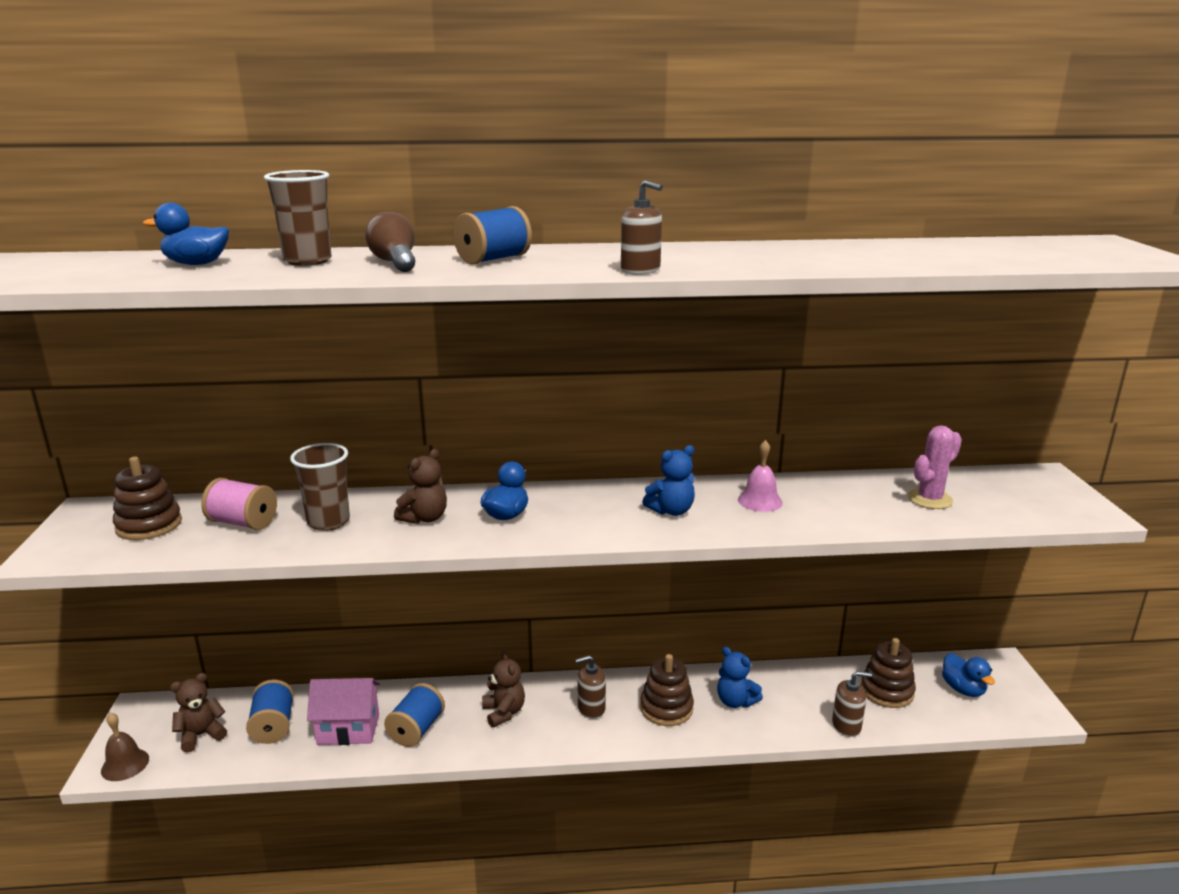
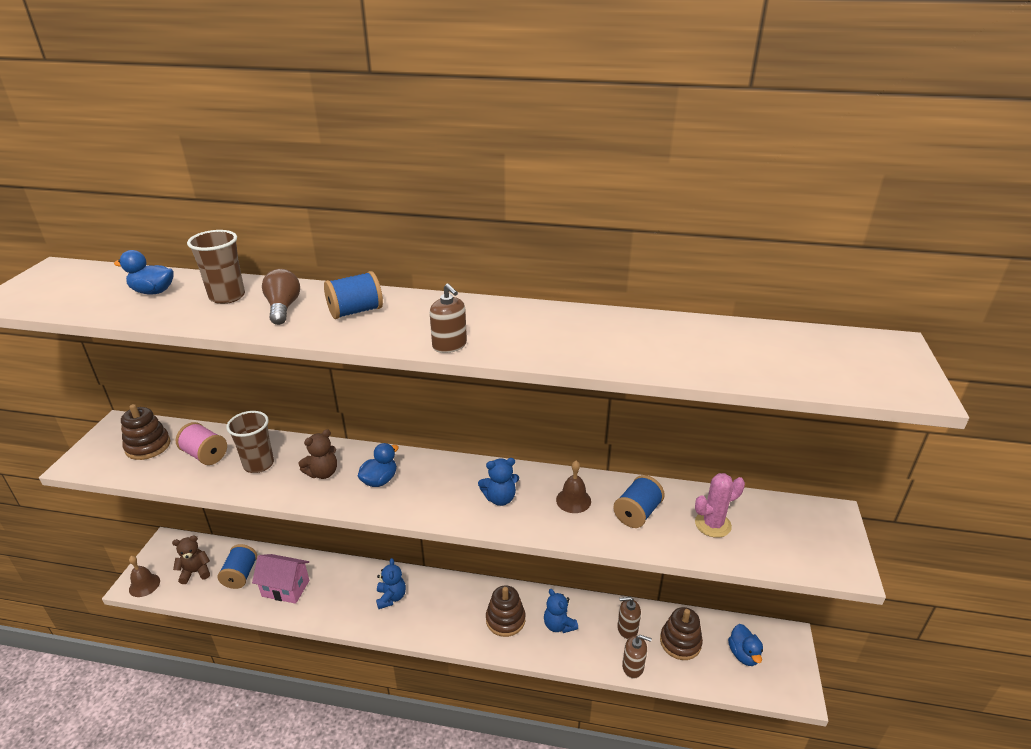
camera: 15 degrees right, 10 degrees up
blue spool [384,683,445,747] -> blue spool moved to [613,475,665,528]
brown teddy bear [482,651,525,728] -> blue teddy bear [376,558,406,609]
brown soap dispenser [575,655,606,719] -> brown soap dispenser moved to [617,597,641,639]
pink bell [738,440,783,512] -> brown bell [556,461,591,513]

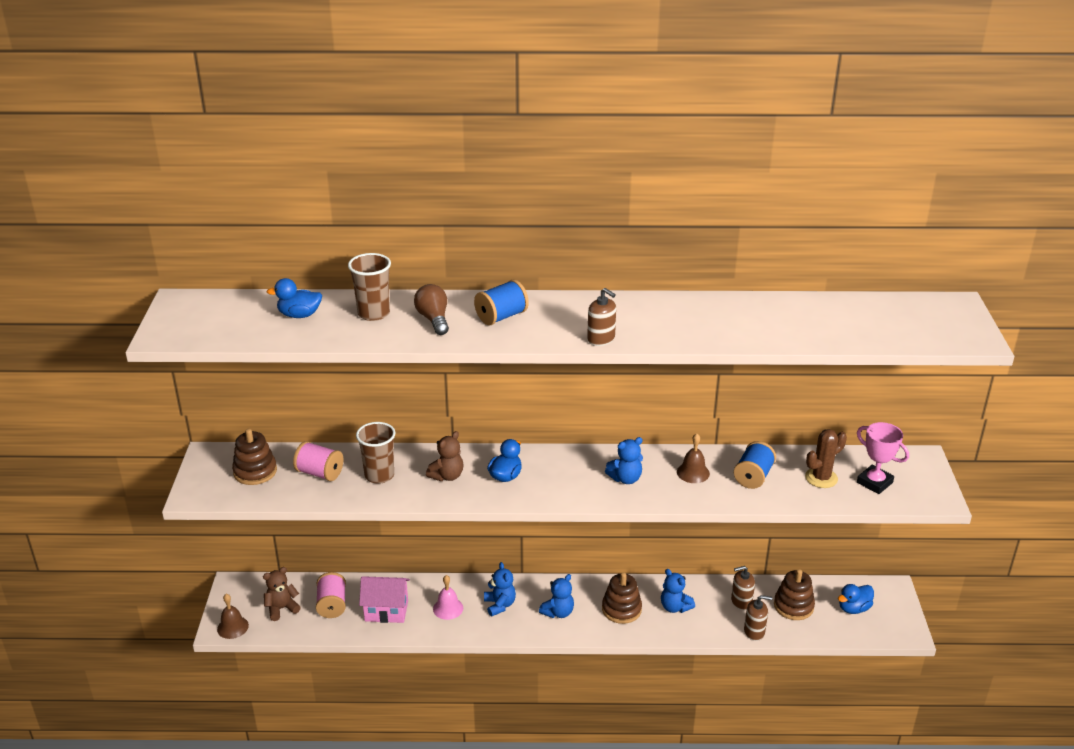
camera: 10 degrees left, 0 degrees up
blue spool [218,544,257,589] -> pink spool [316,572,346,618]
pink cactus [695,473,745,538] -> brown cactus [805,429,847,488]
blue duck [728,624,763,666] -> blue duck turned 75 degrees clockwise [838,584,874,614]
none -> pink bell [433,575,463,620]
none -> blue teddy bear [539,574,574,618]
none -> pink trophy [857,422,909,494]

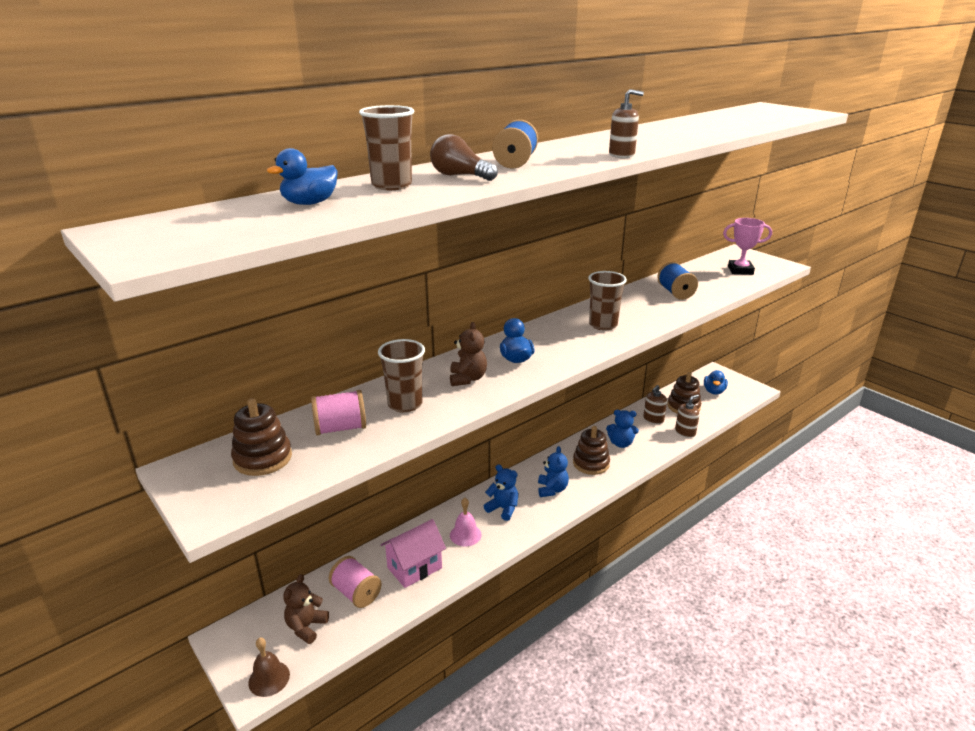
camera: 40 degrees left, 5 degrees down
blue teddy bear [605,437,643,484] -> brown cup [588,271,627,331]
brown bell [677,433,710,483] -> none
brown cactus [805,429,847,488] -> none

